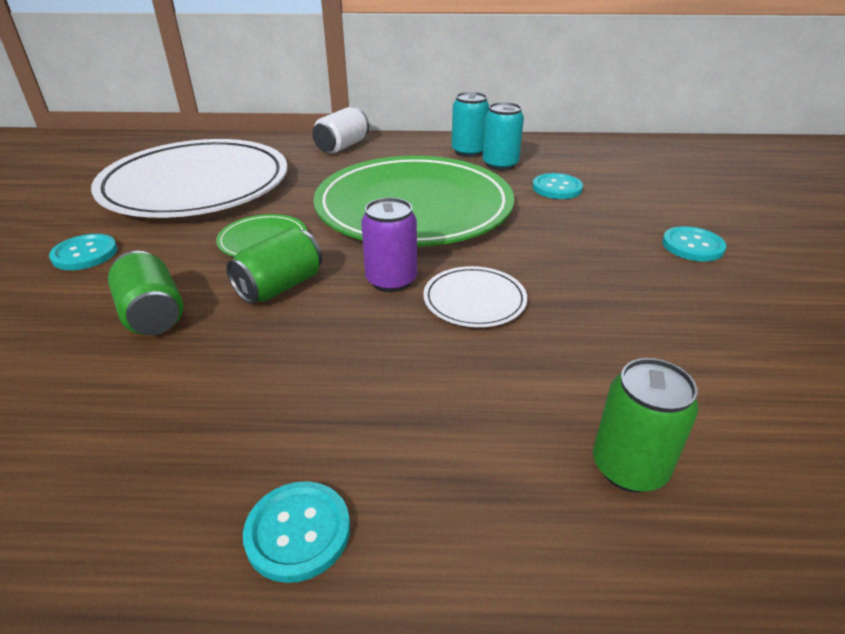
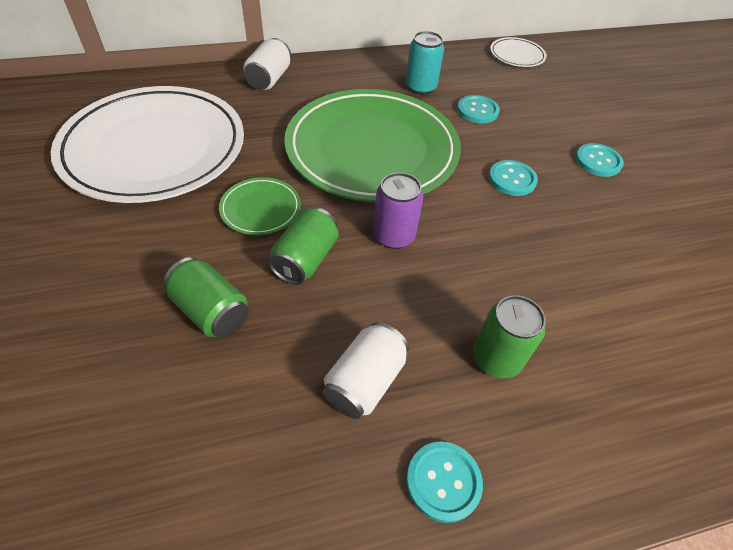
camera: 20 degrees left, 15 degrees up
turquoise button [49,234,117,270] -> turquoise button moved to [489,160,538,196]
white plate [423,266,527,327] -> white plate moved to [490,37,547,67]
turquoise can [451,92,489,157] -> none
green can [593,358,699,493] -> green can moved to [473,295,546,378]
none -> white can [323,322,409,419]

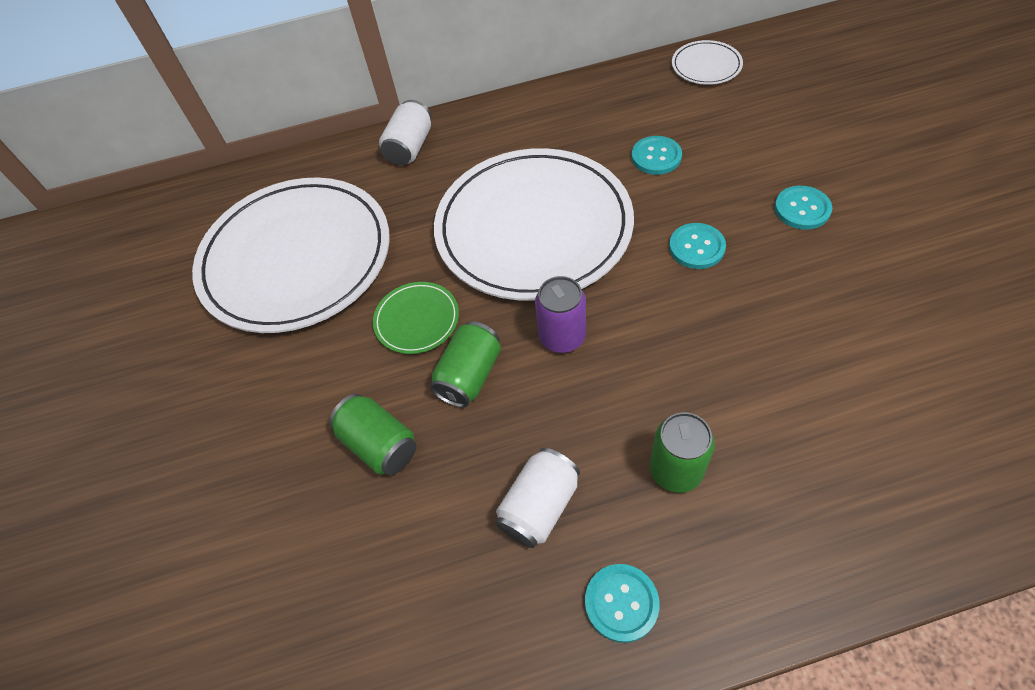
camera: 10 degrees right, 5 degrees up
green plate [284,89,461,202] -> white plate [434,148,634,301]
turquoise can [405,31,444,95] -> none

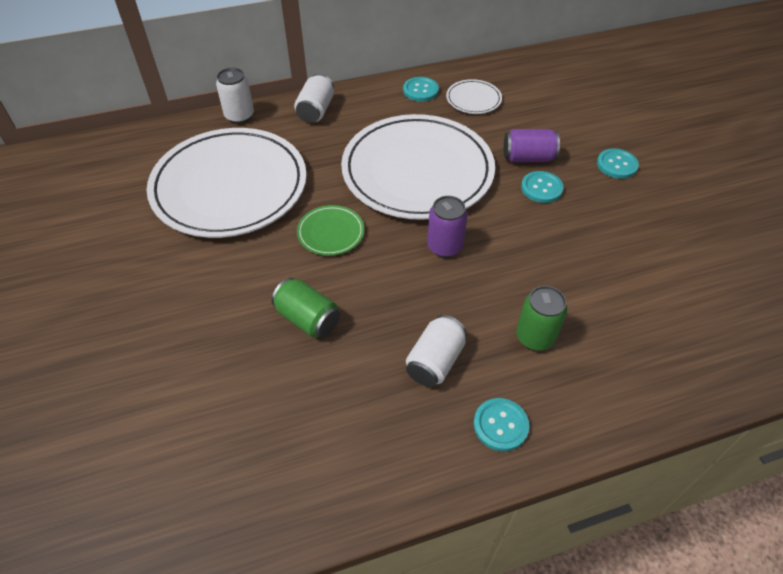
camera: 10 degrees left, 5 degrees down
green can [430,321,501,408] -> none
turquoise button [631,136,682,175] -> turquoise button moved to [403,77,439,102]
white plate [672,40,743,85] -> white plate moved to [446,79,502,114]
none -> white can [216,68,254,124]
none -> purple can [504,129,560,162]

